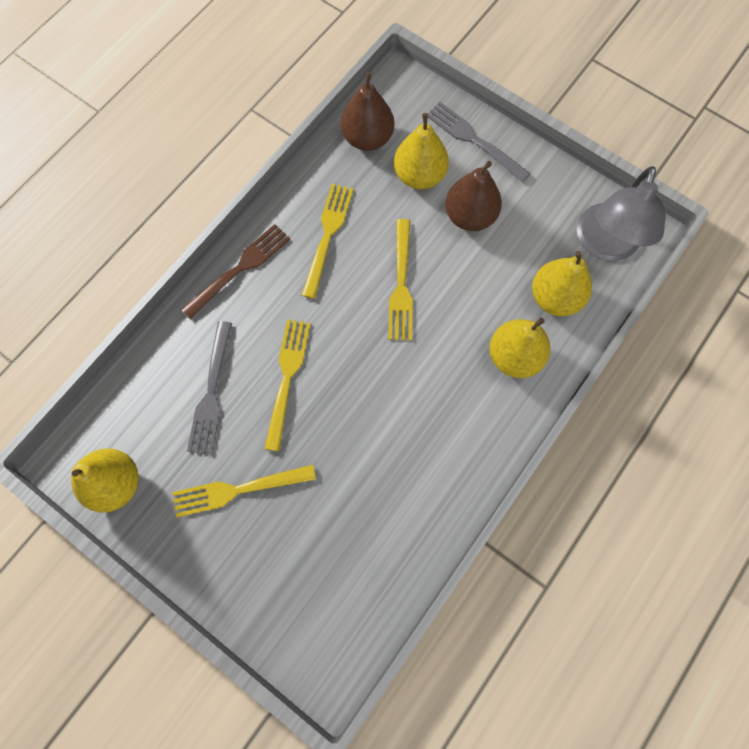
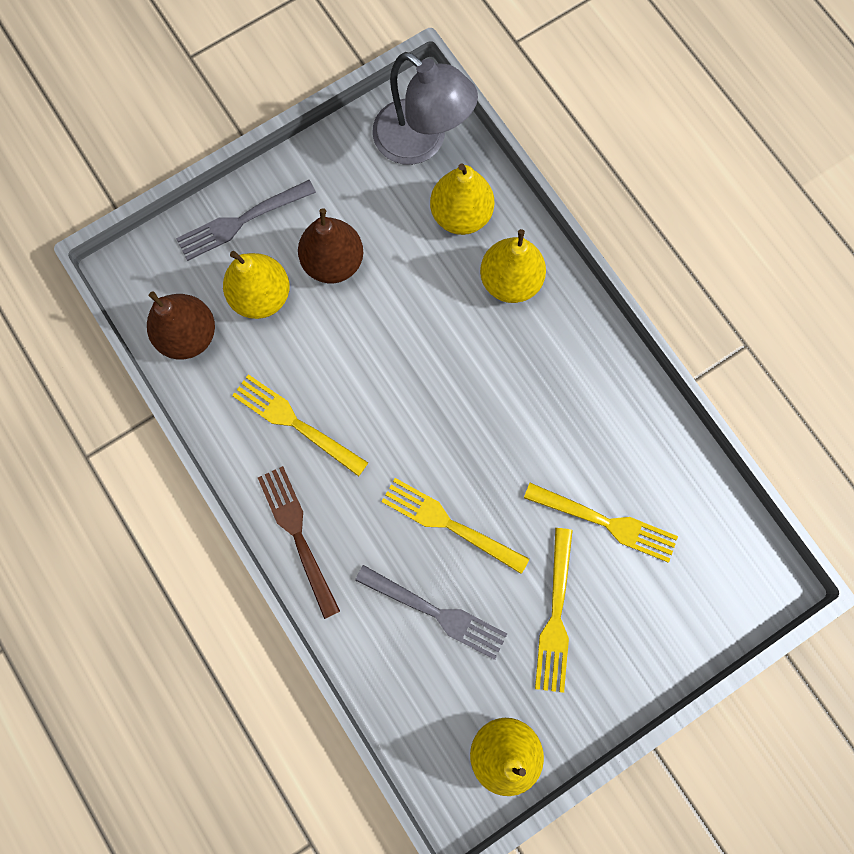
camera: 70 degrees left, 5 degrees up
yellow fork [388,219,413,341] -> yellow fork moved to [524,483,678,563]

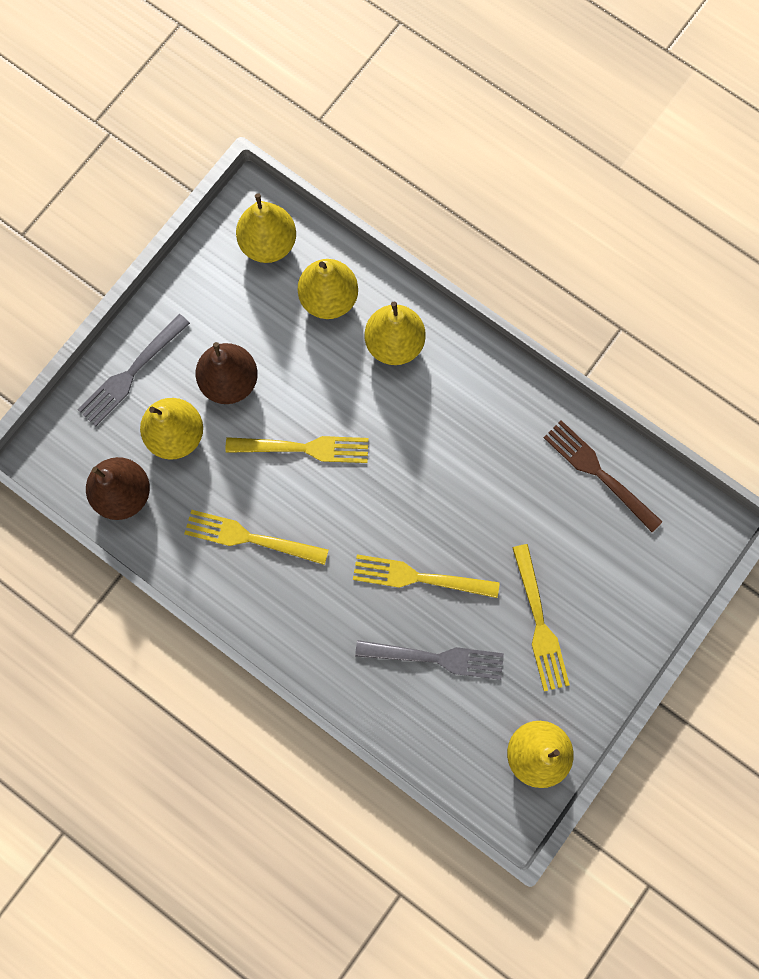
camera: 20 degrees left, 0 degrees up
brown fork [258,466,340,619] -> brown fork moved to [544,420,663,532]
grey lamp [372,52,478,165] -> yellow pear [236,194,296,263]
yellow fork [524,483,678,563] -> yellow fork moved to [226,436,368,463]

